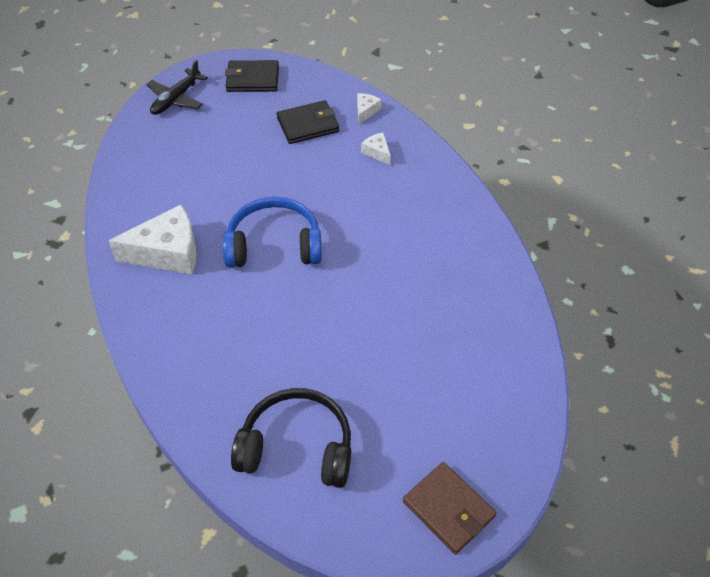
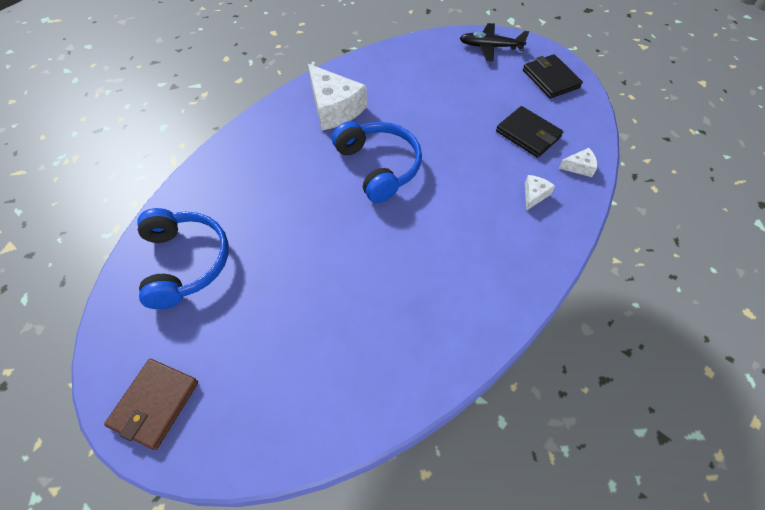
camera: 65 degrees right, 5 degrees up
black headphones [231,388,351,488] -> blue headphones [137,208,229,309]

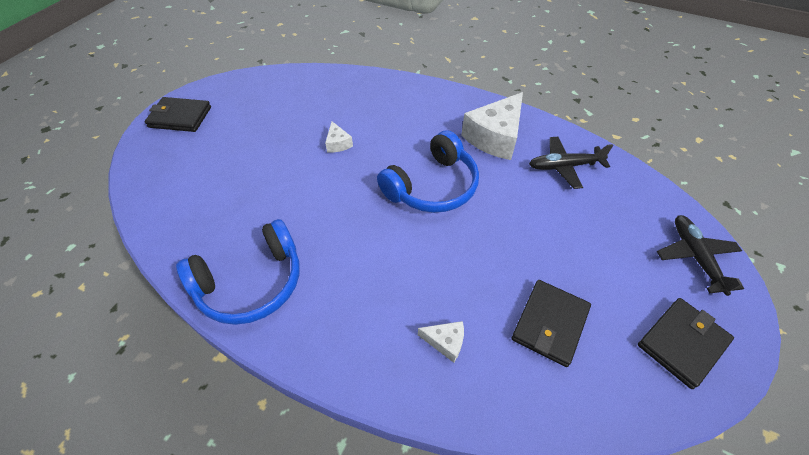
camera: 75 degrees right, 5 degrees down
brown wallet [104,359,198,450] -> black wallet [144,97,211,132]
blue headphones [137,208,229,309] -> blue headphones moved to [176,219,299,325]
white cheese [559,148,597,177] -> white cheese moved to [325,121,353,153]
none -> black plane [529,137,613,189]

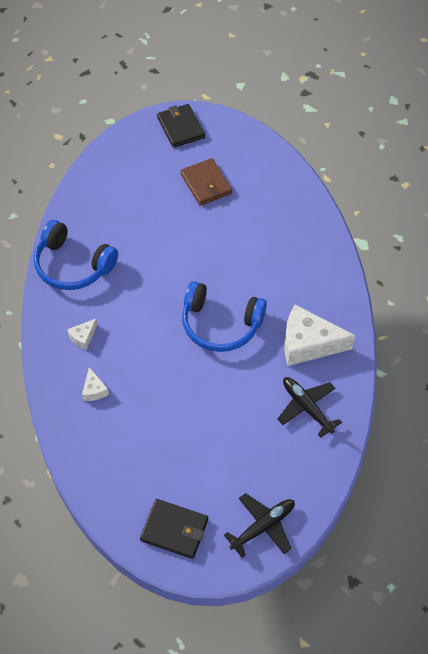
camera: 60 degrees right, 5 degrees up
white cheese [325,121,353,153] -> white cheese moved to [67,319,98,350]
black wallet [512,280,591,367] -> none
none -> brown wallet [180,158,232,206]

